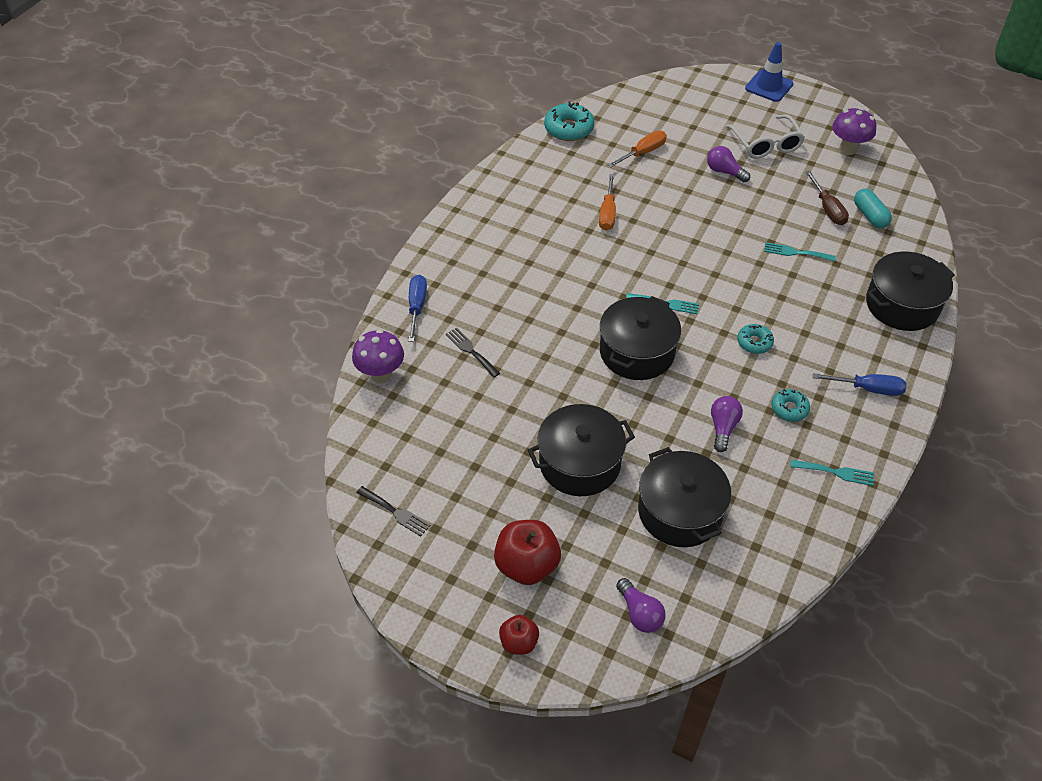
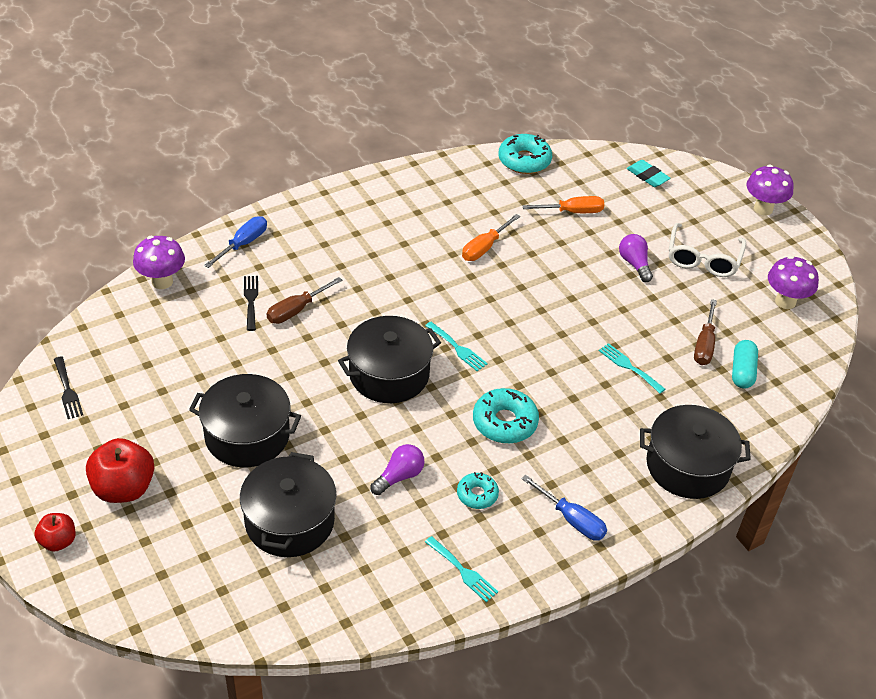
camera: 30 degrees right, 5 degrees down
purple light bulb [616,578,665,633] -> none
turquoise donut [737,324,774,354] -> turquoise donut [473,388,539,444], size x1.66
blue traffic cone [745,42,793,102] -> purple mushroom [746,165,794,215]
none -> brown screwdriver [267,277,342,324]
none -> turquoise eraser [627,160,670,187]

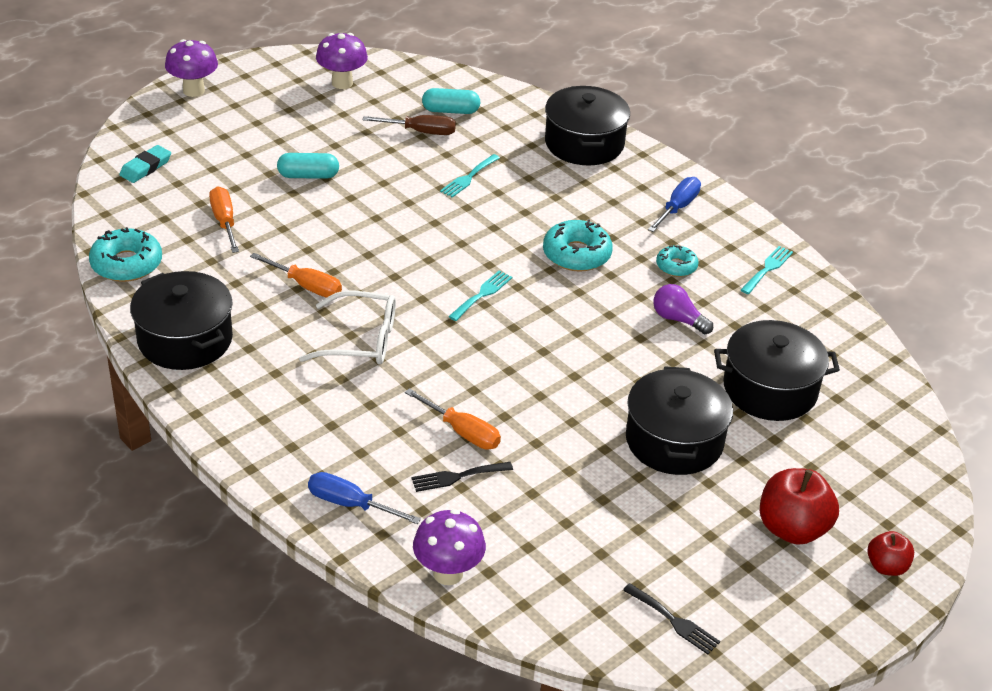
camera: 100 degrees left, 5 degrees down
black fork [54,356,83,419] -> black fork turned 75 degrees clockwise [623,583,720,654]
brown screwdriver [267,277,342,324] -> orange screwdriver [405,388,501,449]
black pot [338,316,441,403] -> black pot moved to [130,271,233,370]
purple light bulb [619,234,653,282] -> turquoise capsule [277,153,339,179]
white glasses [669,223,746,277] -> white glasses moved to [299,291,396,364]

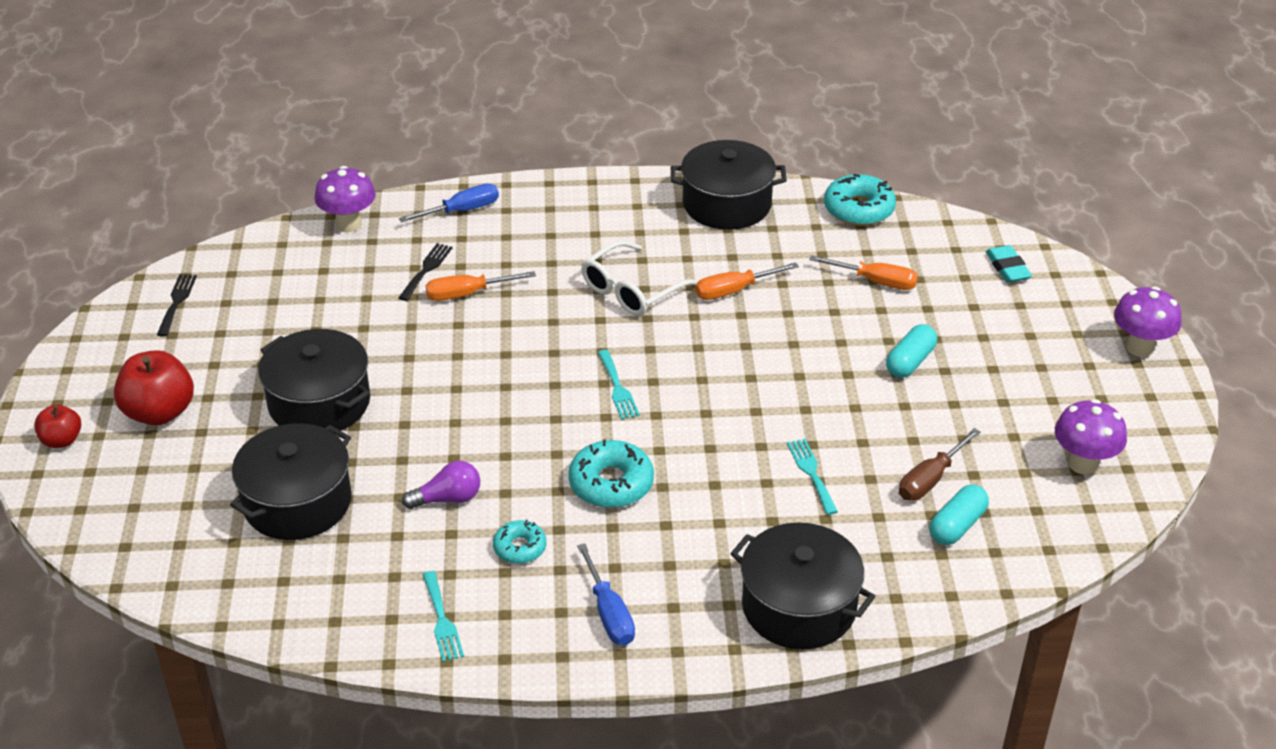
camera: 130 degrees right, 0 degrees up
black fork [623,583,720,654] -> black fork turned 105 degrees clockwise [157,274,197,337]

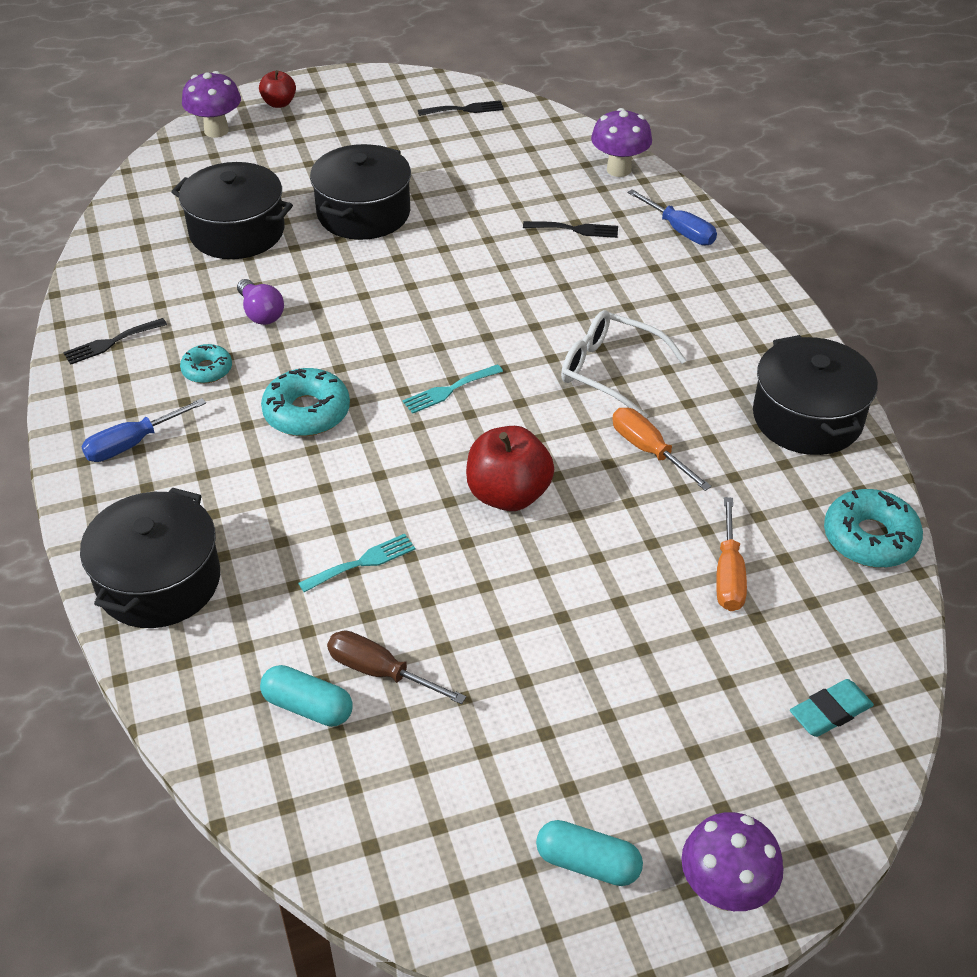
camera: 75 degrees right, 5 degrees up
red apple [114,350,194,425] -> red apple moved to [466,426,554,511]
turquoise fork [422,571,464,662] -> black fork [63,318,167,365]
orange screwdriver [426,271,536,301] -> none
turquoise capsule [886,324,937,378] -> turquoise capsule moved to [536,820,643,886]
purple mushroom [1055,399,1127,475] -> purple mushroom moved to [182,71,241,138]

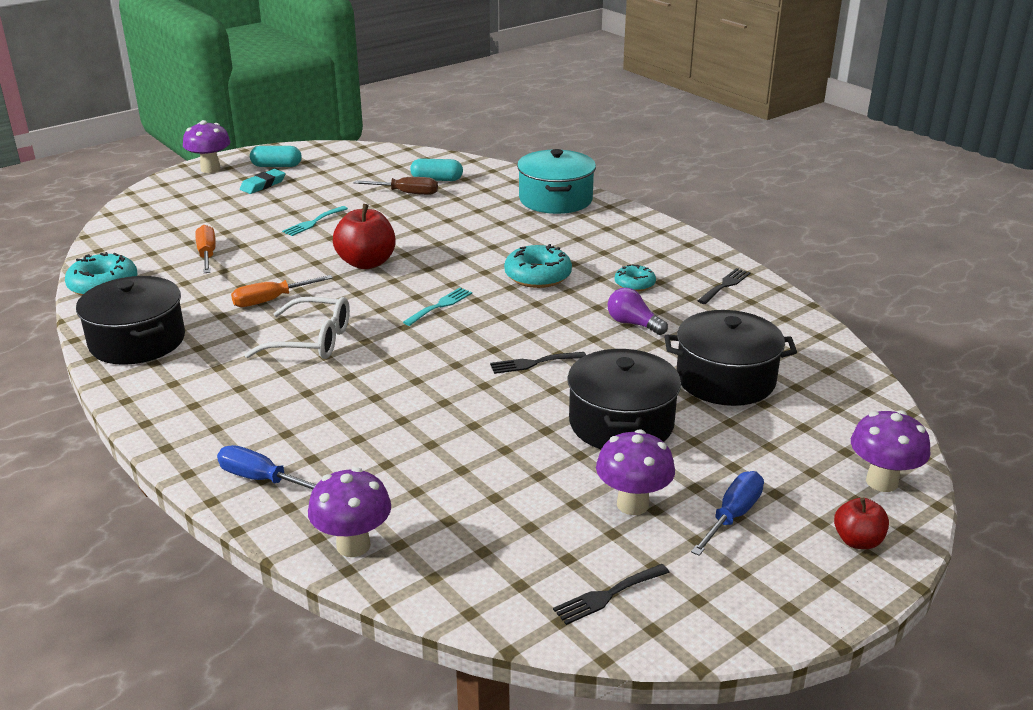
camera: 160 degrees right, 15 degrees down
black pot [80,487,220,628] -> turquoise pot [517,149,596,214]
blue screwdriver [81,398,206,462] -> blue screwdriver moved to [691,471,764,556]
turquoise fork [298,534,415,592] -> turquoise fork moved to [282,206,348,236]
black fork [523,221,618,238] -> black fork moved to [490,352,586,374]
orange screwdriver [612,408,712,491] -> orange screwdriver turned 120 degrees clockwise [231,275,333,307]
turquoise eraser [790,679,874,737] -> turquoise eraser moved to [240,169,286,194]
none -> purple mushroom [596,429,675,515]

